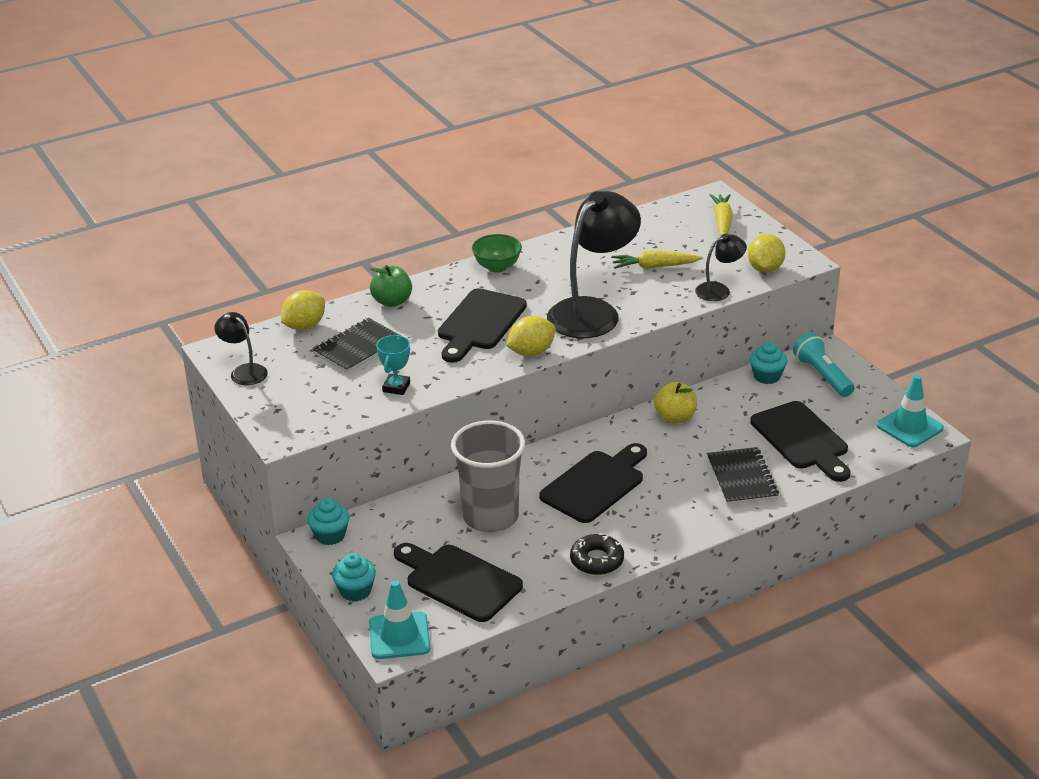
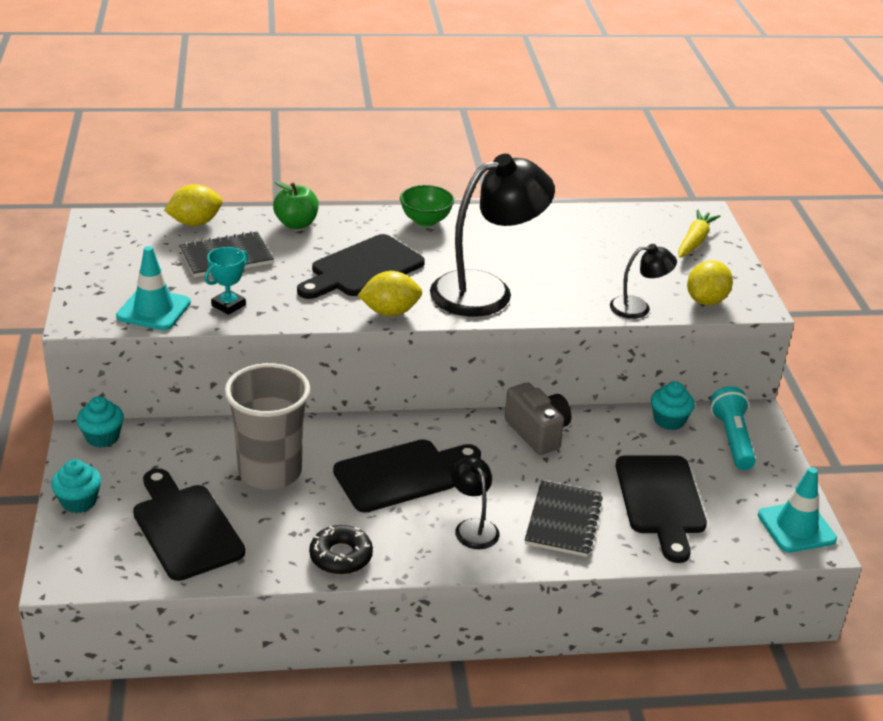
camera: 20 degrees right, 0 degrees up
black lamp [215,312,268,385] -> black lamp moved to [451,457,499,549]
turquoise traffic cone [369,580,430,659] -> turquoise traffic cone moved to [116,246,191,330]
yellow carrot [611,251,703,269] -> none
yellow apple [654,382,697,424] -> grey camera [505,383,572,455]

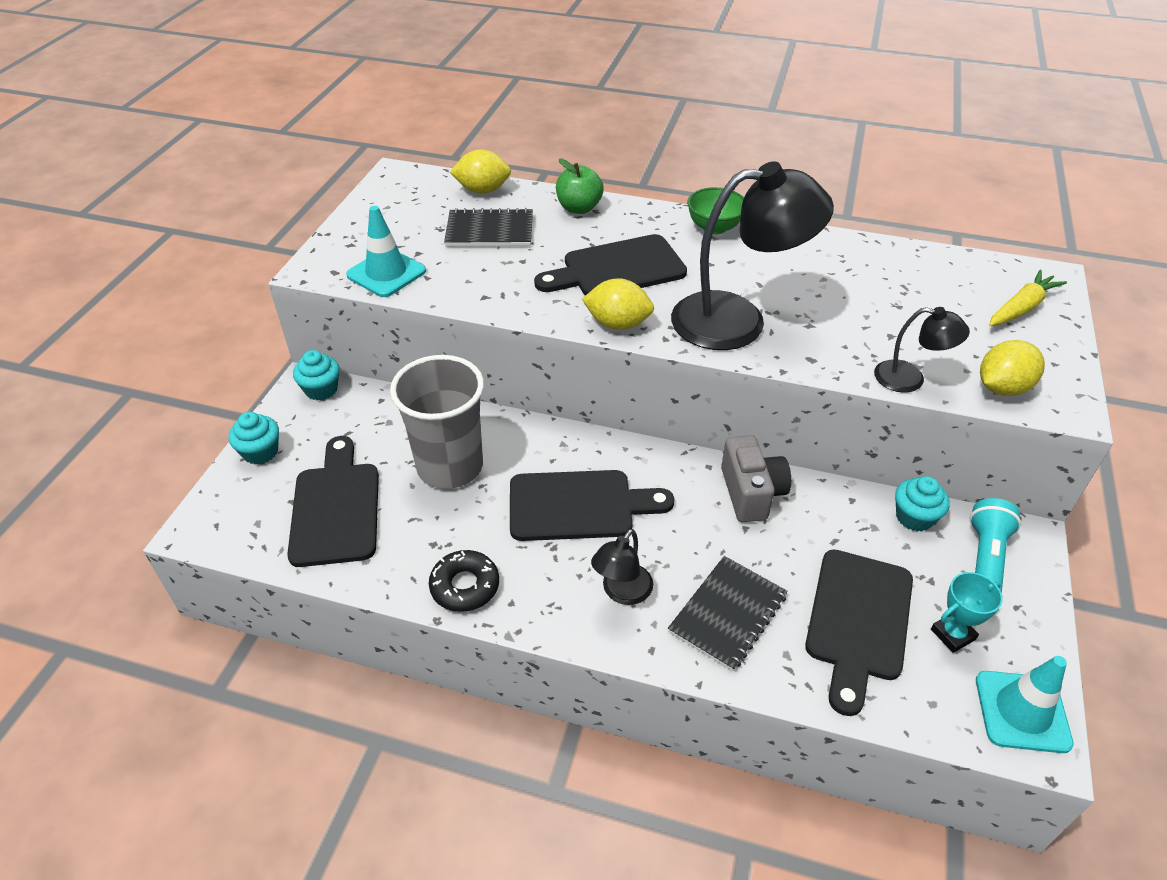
camera: 25 degrees right, 10 degrees up
turquoise trophy [205,247,248,315] -> turquoise trophy moved to [931,572,1003,653]
black lamp [451,457,499,549] -> black lamp turned 150 degrees counterclockwise [591,529,653,605]

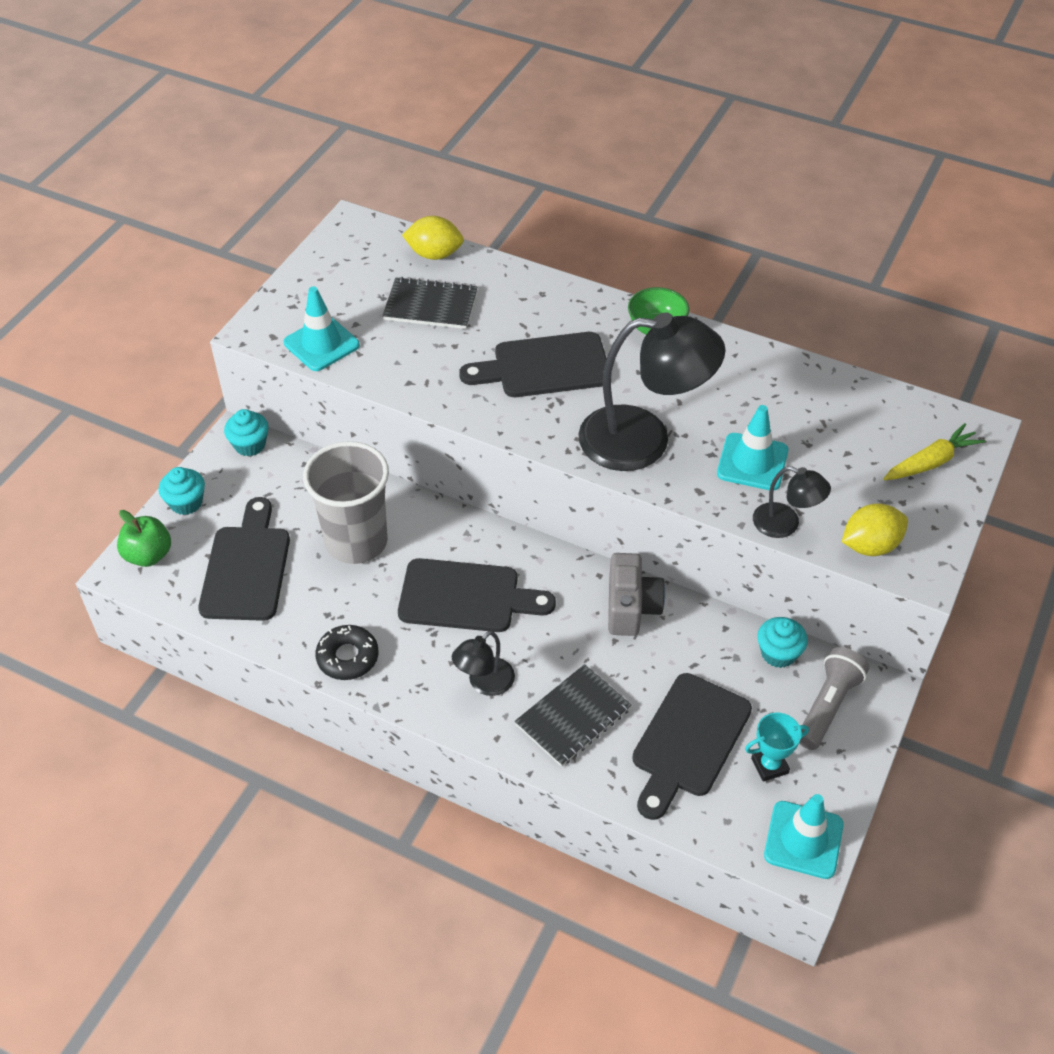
camera: 10 degrees right, 5 degrees up
green apple [556,159,603,214] -> green apple moved to [117,510,171,567]
yellow lemon [582,278,654,330] -> none
turquoise flashlight [970,498,1021,593] -> grey flashlight [799,647,869,750]
none -> turquoise traffic cone [717,405,788,490]

